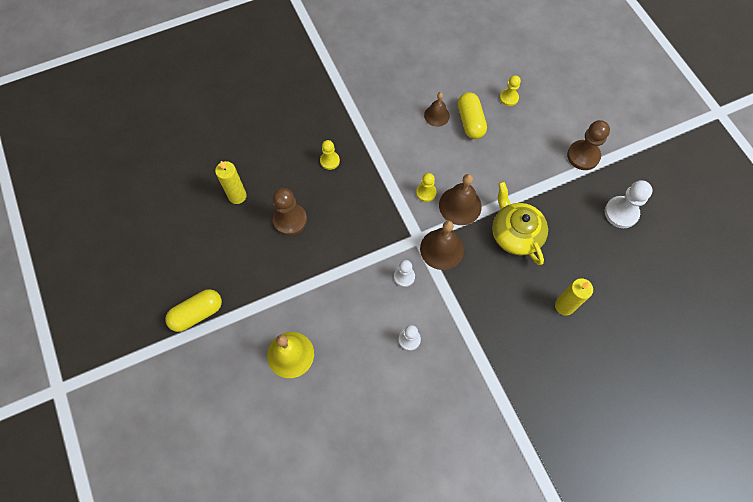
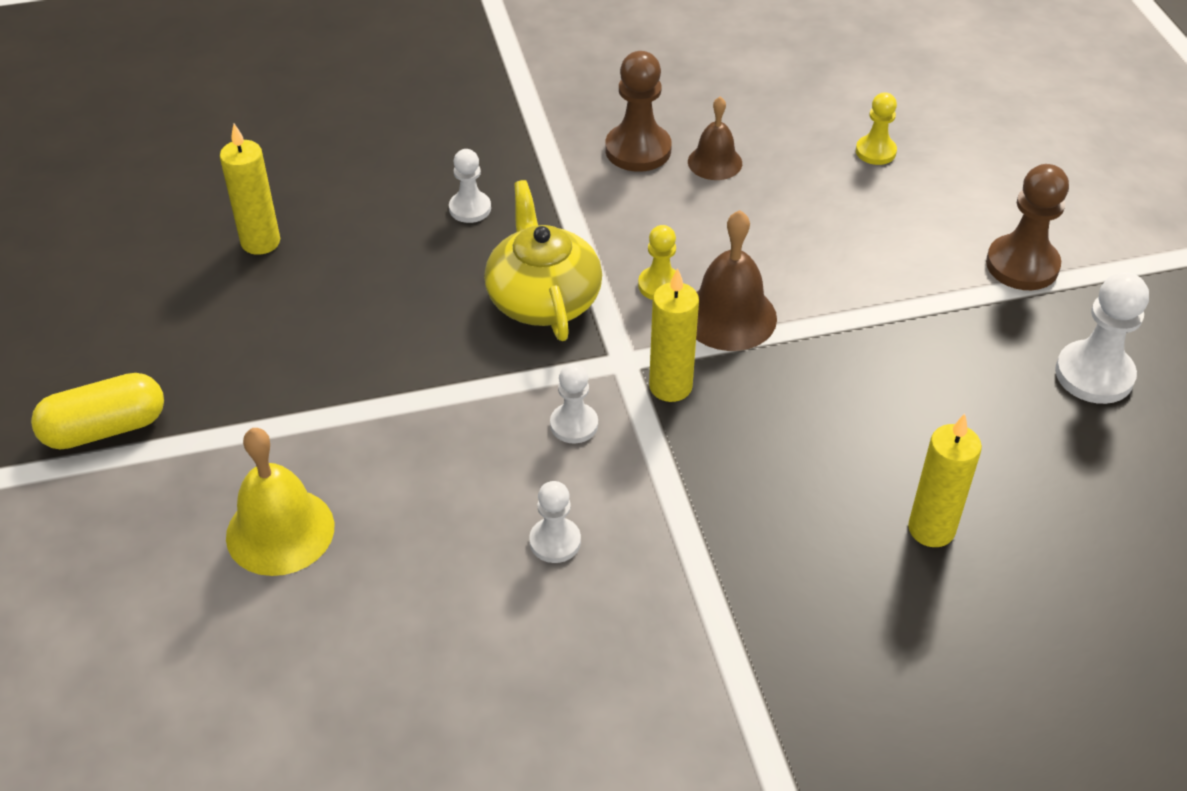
camera: 10 degrees right, 20 degrees down
brown pawn [273,188,307,236] -> brown pawn moved to [605,51,672,172]
yellow pawn [320,140,340,170] -> white pawn [449,149,491,223]
brown bell [420,221,464,270] -> yellow candle [649,268,699,402]
yellow capsule [458,92,487,139] -> none
yellow teapot [492,181,548,265] -> yellow teapot moved to [484,180,602,341]

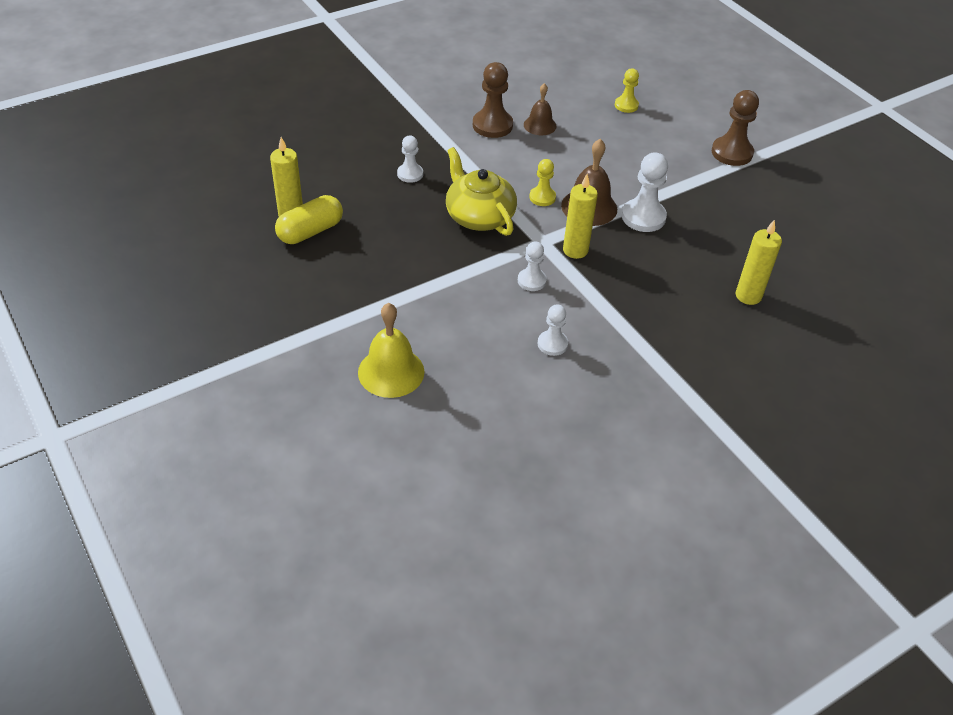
camera: 20 degrees left, 0 degrees up
yellow capsule [31,373,164,450] -> yellow capsule moved to [275,195,343,244]
white pawn [1055,272,1149,404] -> white pawn moved to [622,153,668,232]

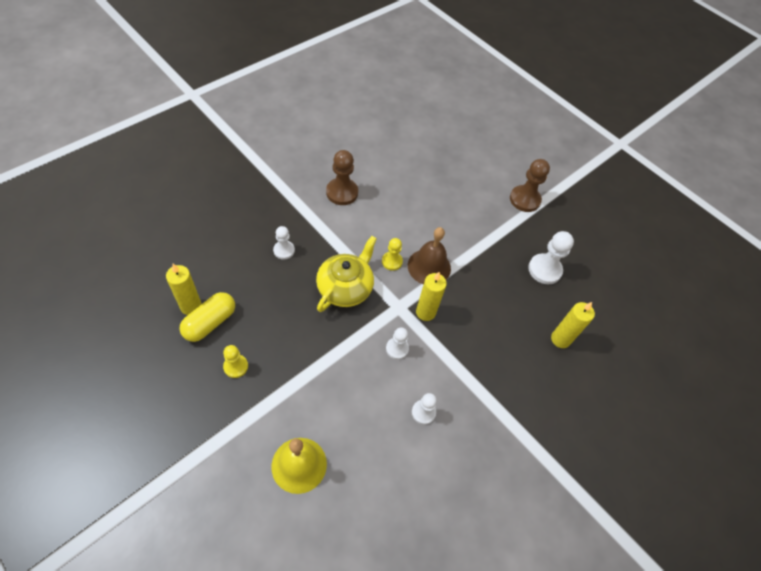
camera: 15 degrees left, 10 degrees up
yellow teapot [446,147,517,236] -> yellow teapot turned 75 degrees clockwise [316,236,377,312]
brown bell [524,83,557,135] -> none
yellow pawn [615,68,639,113] -> yellow pawn moved to [223,345,248,378]
white pawn [622,153,668,232] -> white pawn moved to [528,231,574,284]

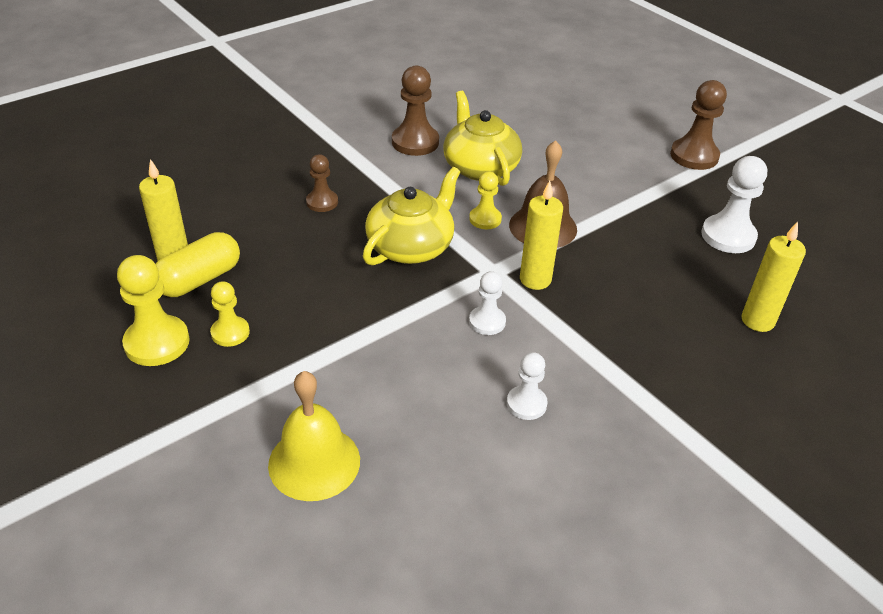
camera: 10 degrees right, 15 degrees down
white pawn [273,226,295,260] -> brown pawn [306,154,338,212]
none -> yellow pawn [117,255,190,366]
none -> yellow teapot [443,91,522,186]

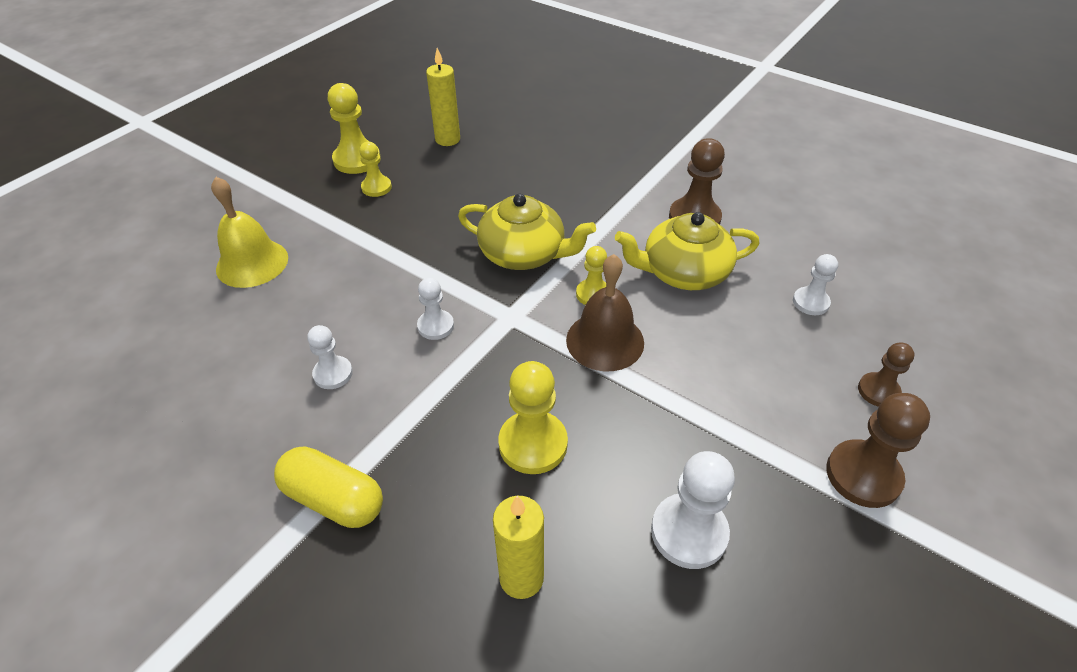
camera: 75 degrees right, 5 degrees up
yellow capsule [156,232,240,297] -> yellow capsule moved to [274,446,383,528]
brown pawn [306,154,338,212] -> brown pawn moved to [858,342,915,407]
yellow teapot [443,91,522,186] -> yellow teapot turned 150 degrees counterclockwise [615,212,760,290]
yellow candle [520,181,563,290] -> none
none -> yellow pawn [498,361,568,474]
none -> white pawn [793,254,838,315]

